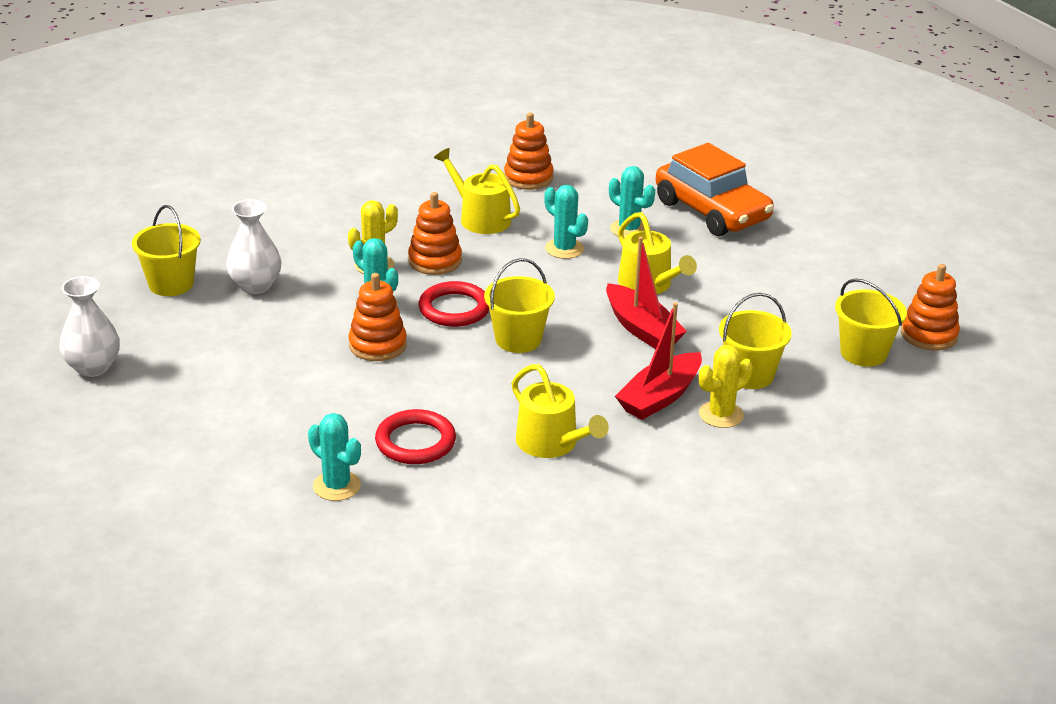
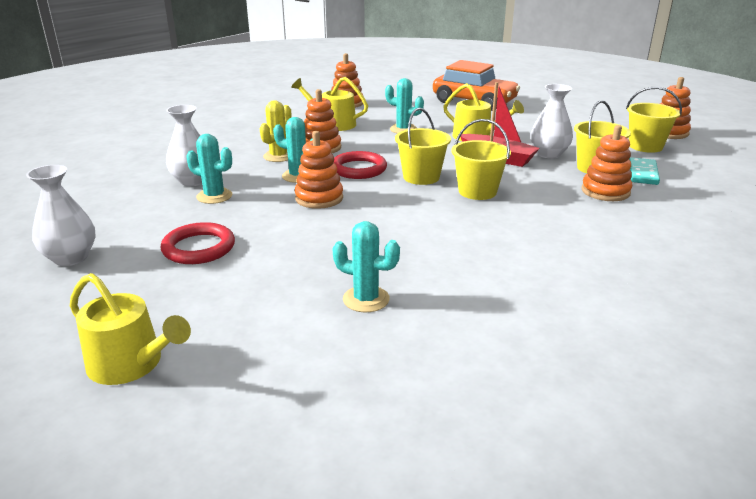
camera: 20 degrees left, 5 degrees down
yellow bucket [132,205,201,296] -> yellow bucket moved to [451,119,511,200]
red ring [375,409,456,464] -> red ring moved to [161,222,235,264]
yellow watering can [512,364,609,458] -> yellow watering can moved to [70,273,191,385]
turquoise cactus [609,166,655,238] -> turquoise cactus moved to [186,134,232,204]
red boat [615,302,702,420] -> none
yellow cactus [699,345,753,428] -> orange stacking toy [582,125,632,201]
none -> white vase [530,84,573,159]
none -> turquoise domino [629,157,660,185]

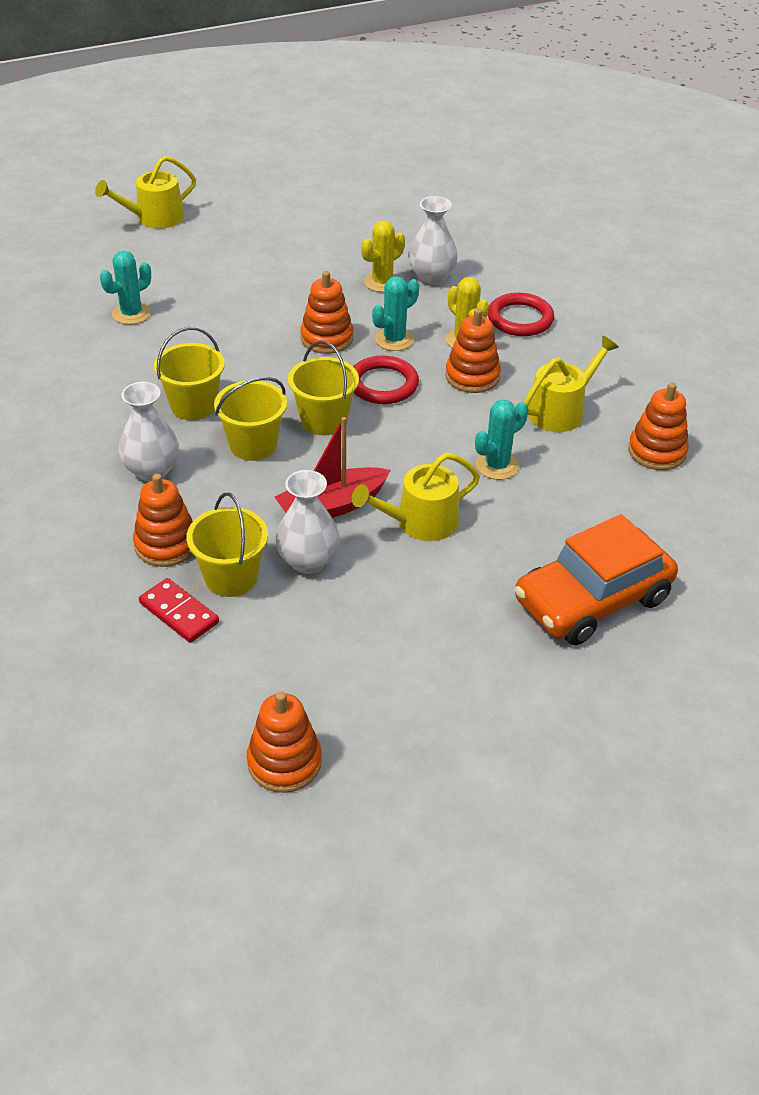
camera: 115 degrees right, 15 degrees up
white vase [26,165,95,266] -> white vase moved to [119,382,179,481]
red ring [161,222,235,264] -> red ring moved to [488,293,554,336]
turquoise cactus [186,134,232,204] -> yellow cactus [361,221,405,292]
yellow bucket [626,87,682,153] -> yellow bucket moved to [154,327,225,421]
turquoise domino [629,157,660,185] -> red domino [139,578,219,643]

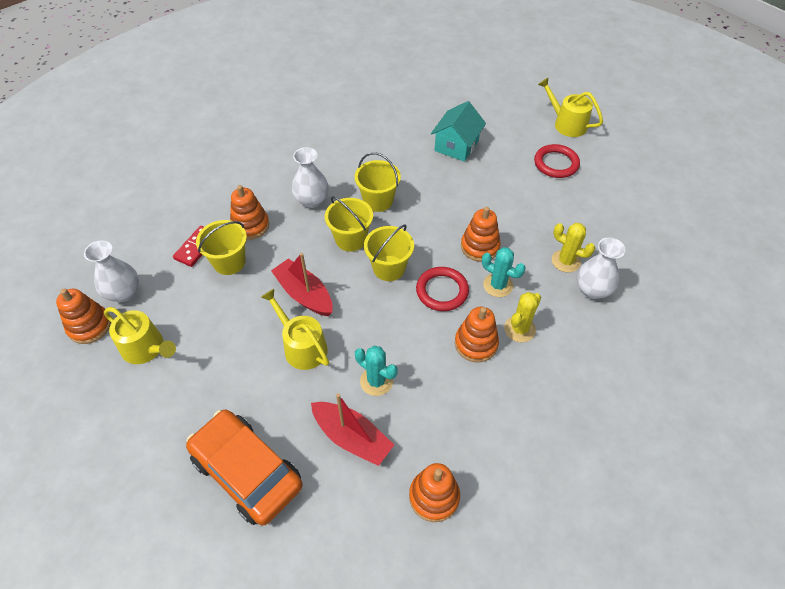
camera: 75 degrees right, 10 degrees up
turquoise cactus [100,251,151,325] -> turquoise house [431,101,486,162]
white vase [275,470,340,574] -> white vase moved to [84,240,139,302]
red ring [488,293,554,336] -> red ring moved to [534,144,580,178]
yellow watering can [524,335,619,432] -> yellow watering can moved to [104,307,176,364]
none -> red boat [311,393,394,466]

